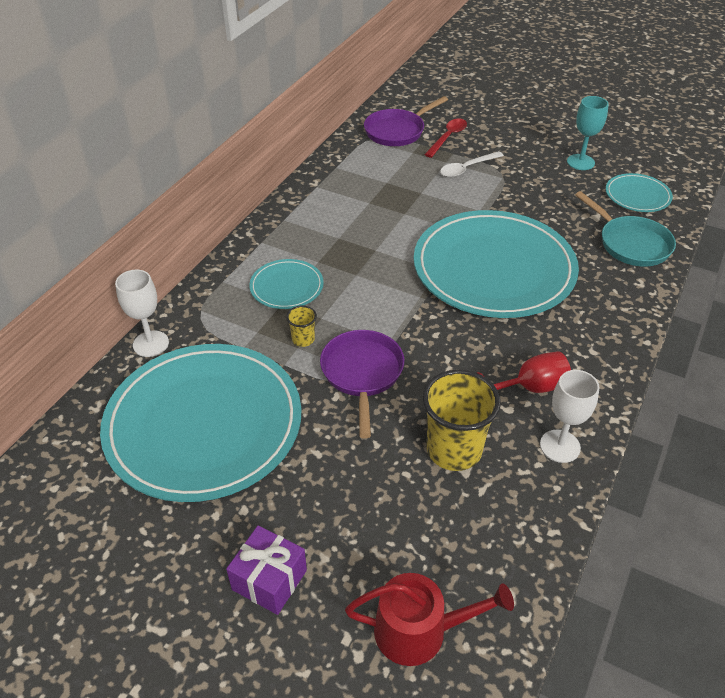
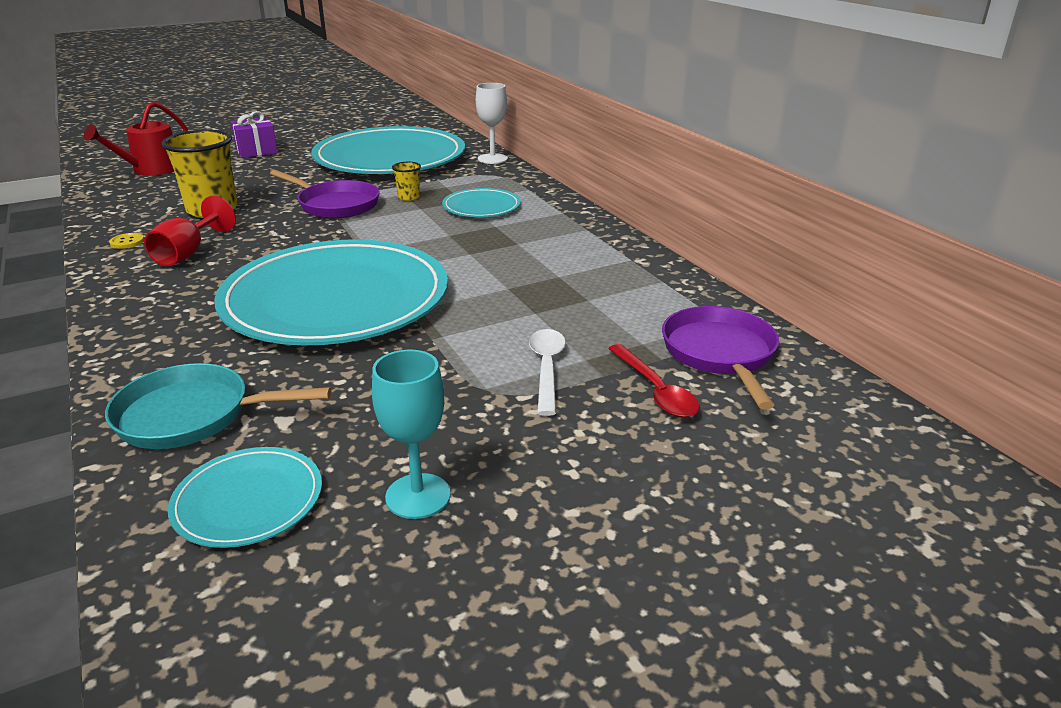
camera: 125 degrees right, 15 degrees down
white goblet [540,370,600,463] -> yellow button [109,233,144,249]

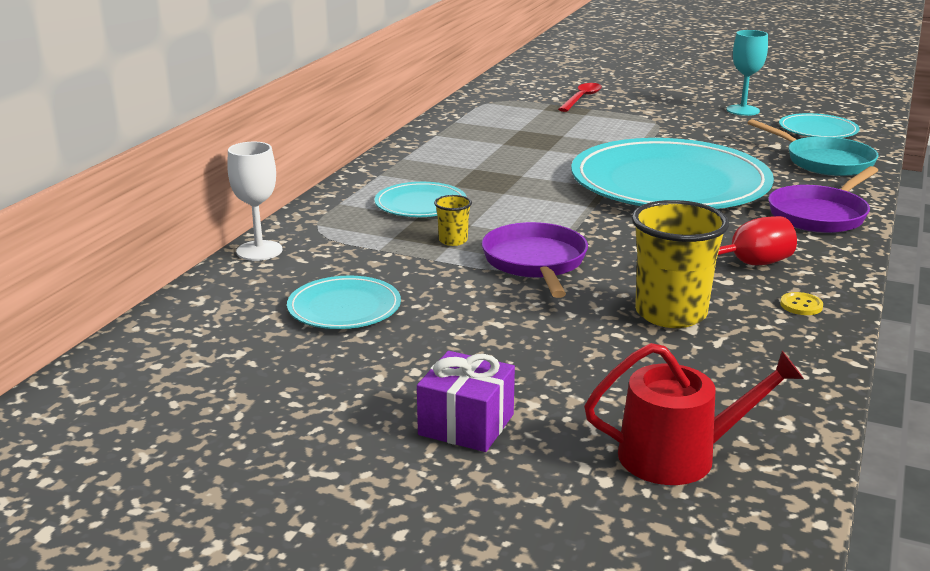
camera: 130 degrees left, 5 degrees down
turquoise plate [311,126,465,174] -> turquoise plate [287,276,401,329], size x0.44
white spoon [529,329,566,416] -> none
purple pan [662,306,779,409] -> purple pan moved to [768,166,879,233]

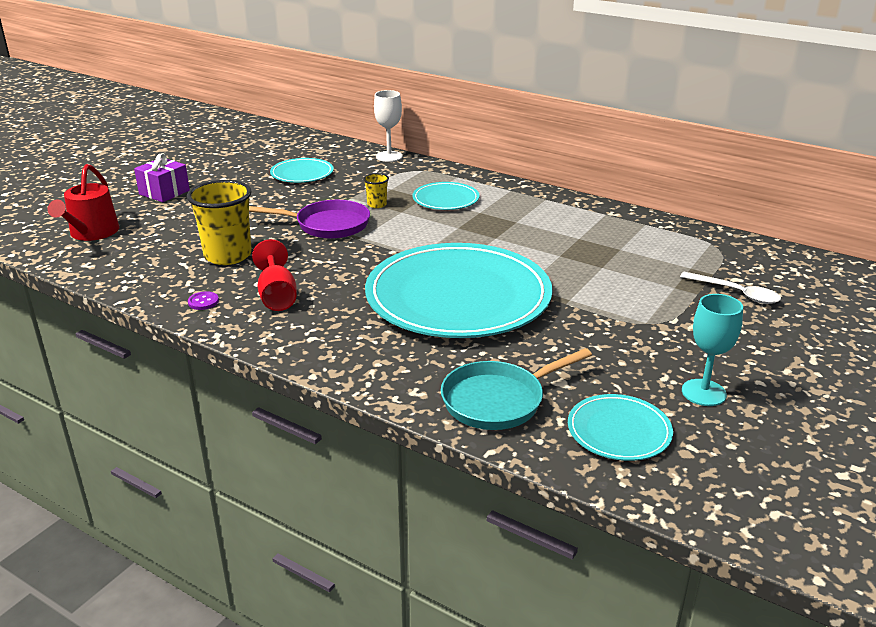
camera: 100 degrees right, 5 degrees up
red spoon [558,83,602,112] -> white spoon [680,272,781,304]
purple pan [768,166,879,233] -> none
yellow button [780,292,823,315] -> purple button [188,291,219,310]

